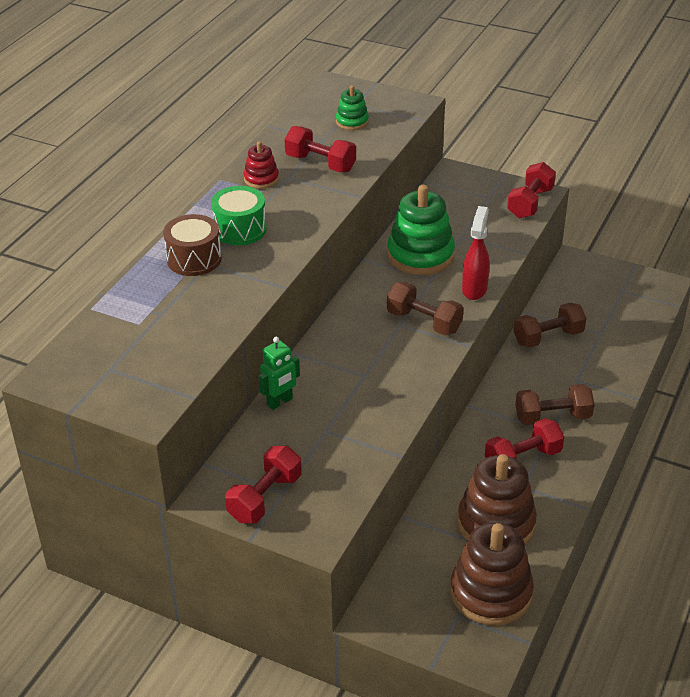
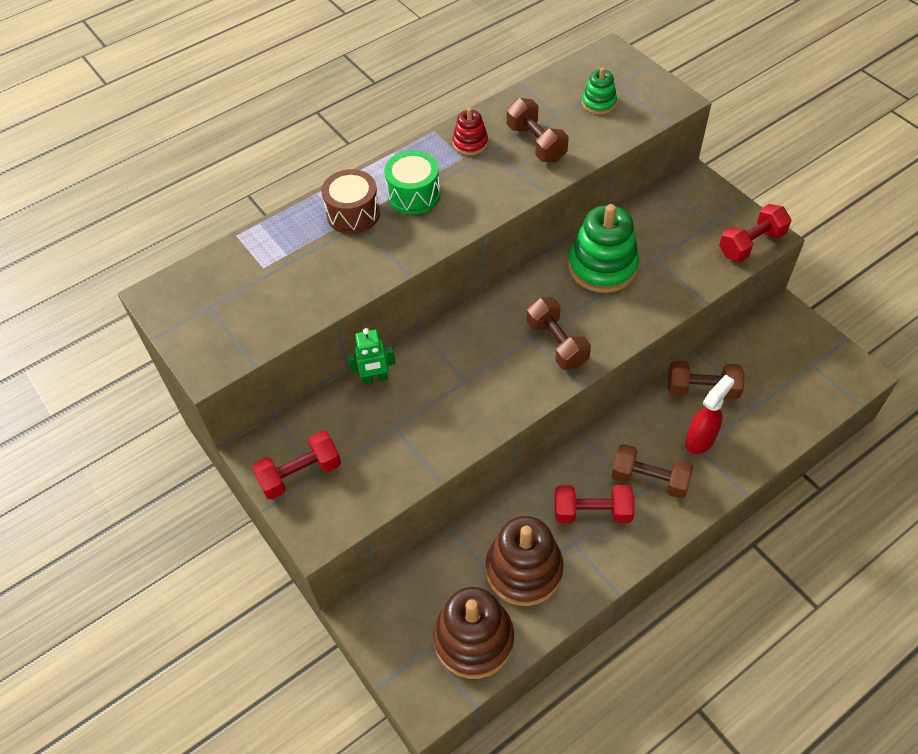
camera: 30 degrees right, 15 degrees up
red dumbbell [284,126,356,172] -> brown dumbbell [507,98,569,162]
red spray bottle [462,206,490,300] -> red spray bottle moved to [685,375,734,454]

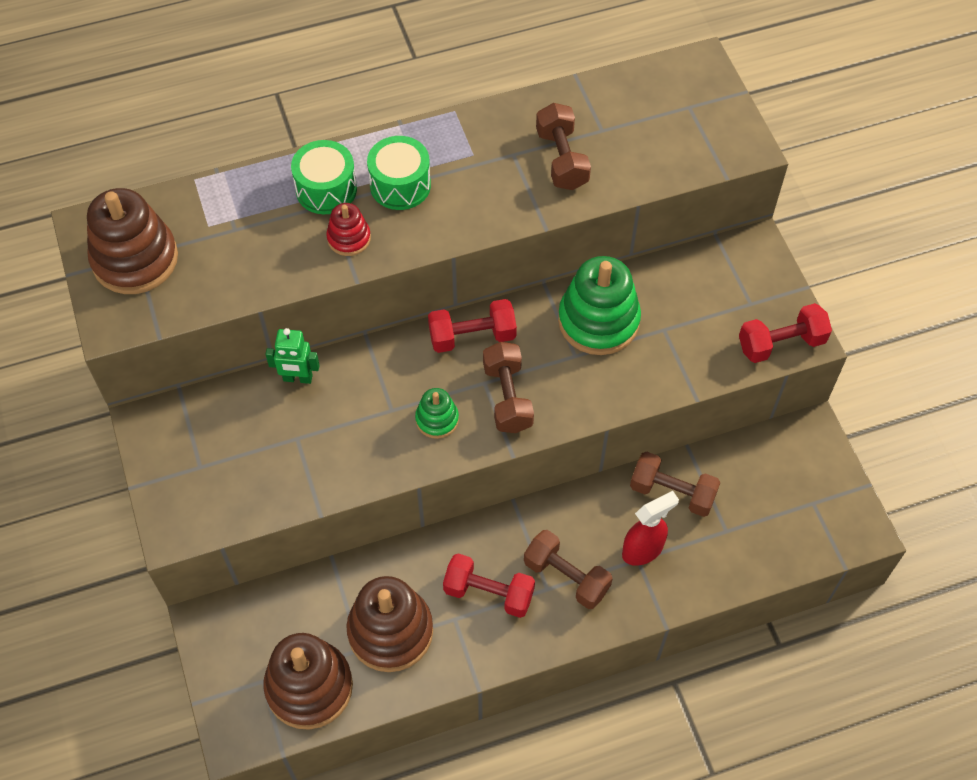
camera: 15 degrees right, 5 degrees up
red dumbbell [252,431,341,500] -> red dumbbell moved to [428,299,517,353]
brown drum [321,169,380,234] -> green drum [291,140,357,214]
red stacking toy [453,108,488,155] -> red stacking toy moved to [326,203,371,256]
green stacking toy [582,67,617,115] -> green stacking toy moved to [415,388,459,439]
none -> brown stacking toy [87,188,178,294]

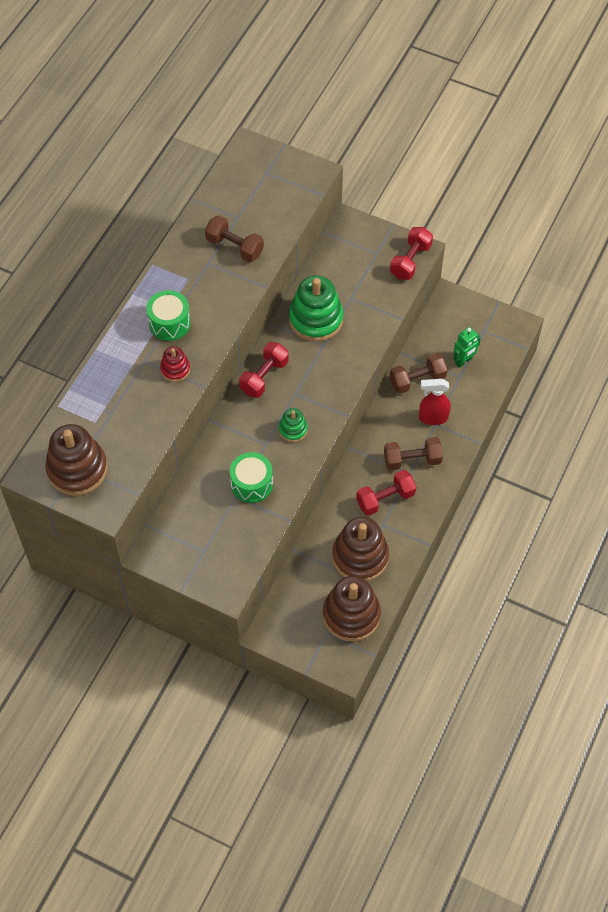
camera: 45 degrees left, 0 degrees up
green robot [266,328,320,384] -> green robot moved to [453,327,481,368]
green drum [291,140,357,214] -> green drum moved to [230,452,273,503]
brown dumbbell [483,342,534,433] -> none
red spray bottle [622,491,679,566] -> red spray bottle turned 105 degrees counterclockwise [419,379,451,425]

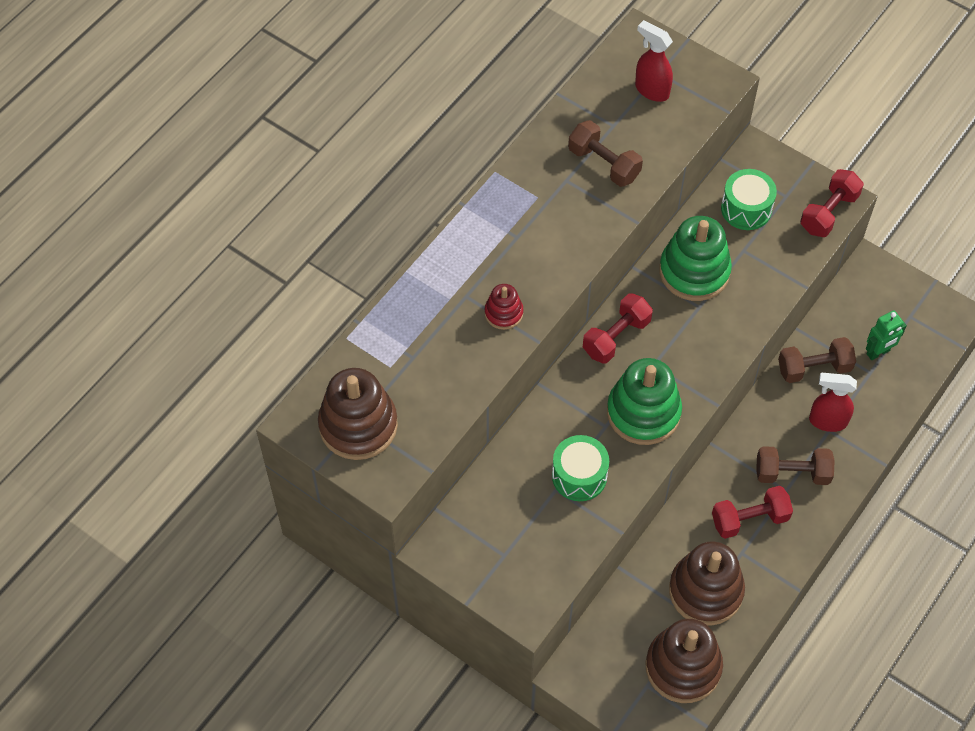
camera: 10 degrees right, 0 degrees up
green drum [146,290,191,341] -> green drum moved to [721,169,777,230]
green stacking toy [279,408,308,442] -> green stacking toy [607,358,682,445], size x1.95
none -> red spray bottle [635,20,673,102]

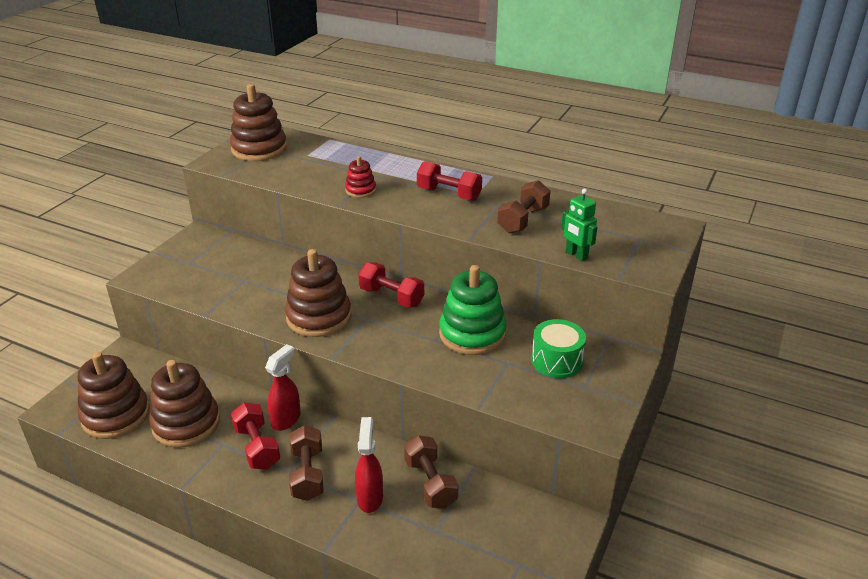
camera: 80 degrees right, 25 degrees down
green drum [552,435,609,501] -> none
green stacking toy [607,358,682,445] -> brown stacking toy [285,249,351,337]
red spray bottle [635,20,673,102] -> red spray bottle moved to [265,344,301,431]
red dumbbell [800,169,864,237] -> red dumbbell moved to [417,161,482,201]
green robot [866,310,907,360] -> green robot moved to [561,189,598,261]

